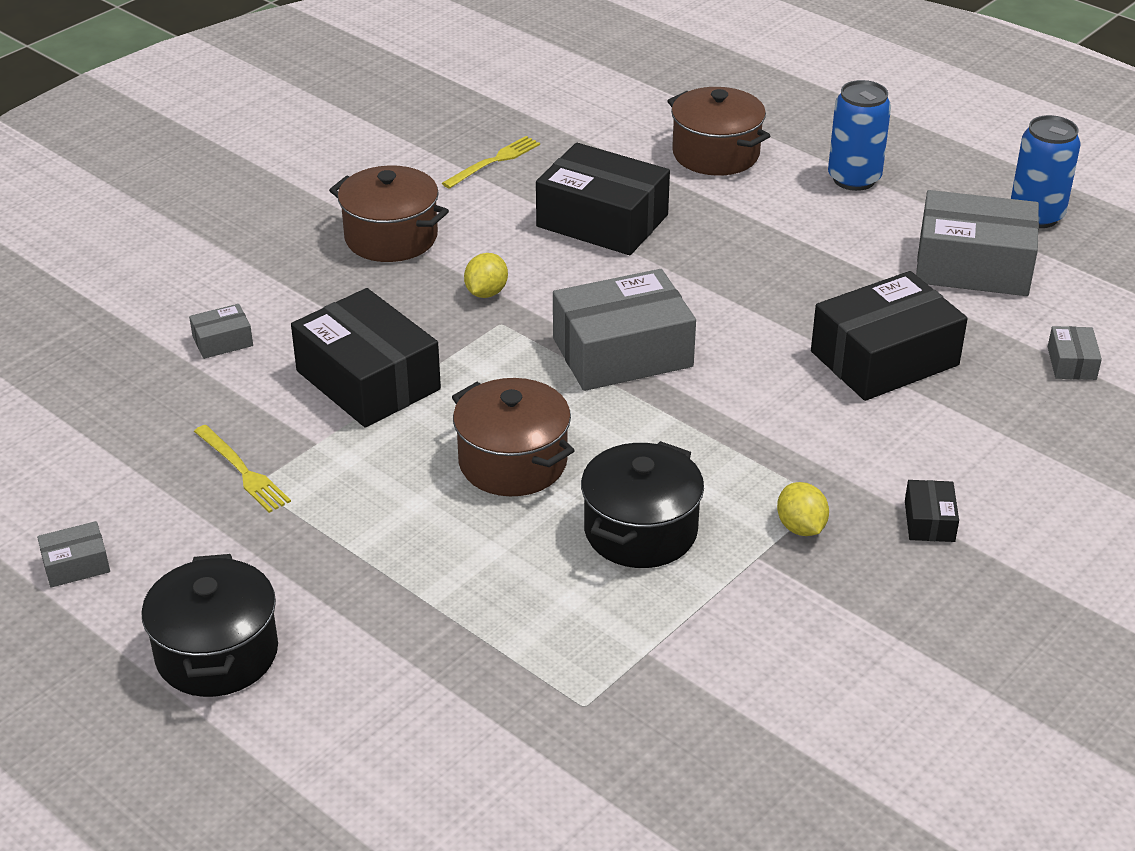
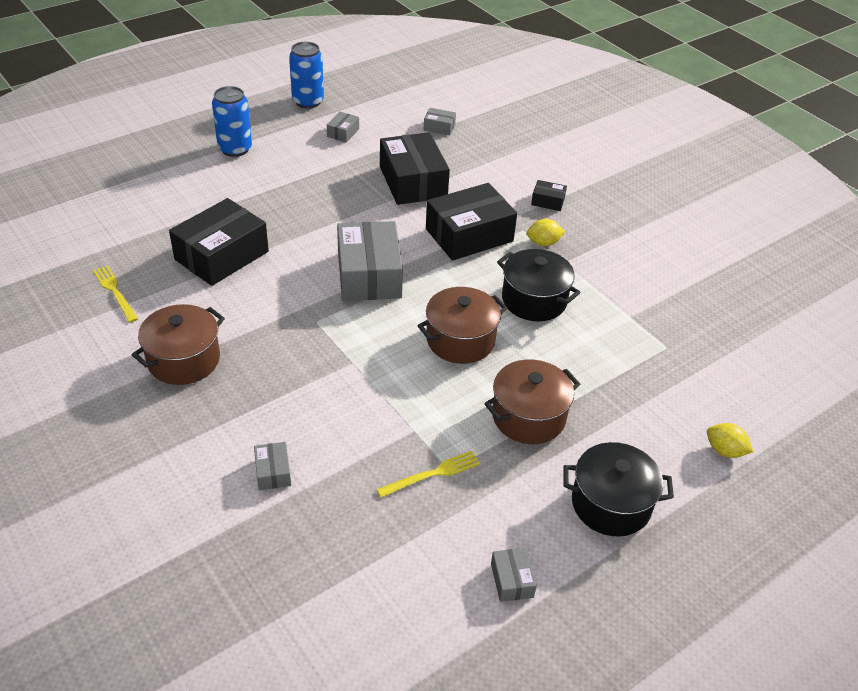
camera: 80 degrees left, 5 degrees up
black box [291,288,441,428] -> black box moved to [426,183,517,260]
yellow lemon [464,253,508,298] -> yellow lemon moved to [707,423,753,458]
brown pot [667,87,770,176] -> brown pot moved to [484,359,580,444]
grey box [916,190,1039,296] -> grey box [327,112,359,142], size x0.44

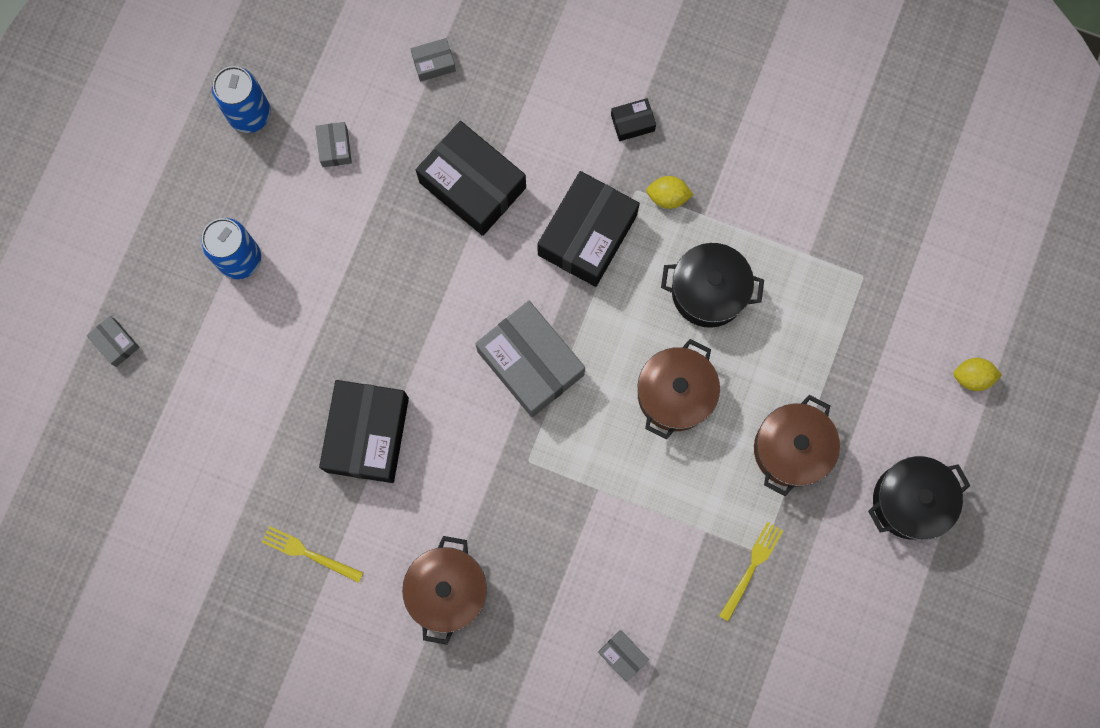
camera: 30 degrees left, 35 degrees up
grey box [491,548,537,602] -> grey box moved to [87,316,140,367]
yellow lemon [527,219,565,246] -> yellow lemon turned 45 degrees clockwise [646,176,694,209]

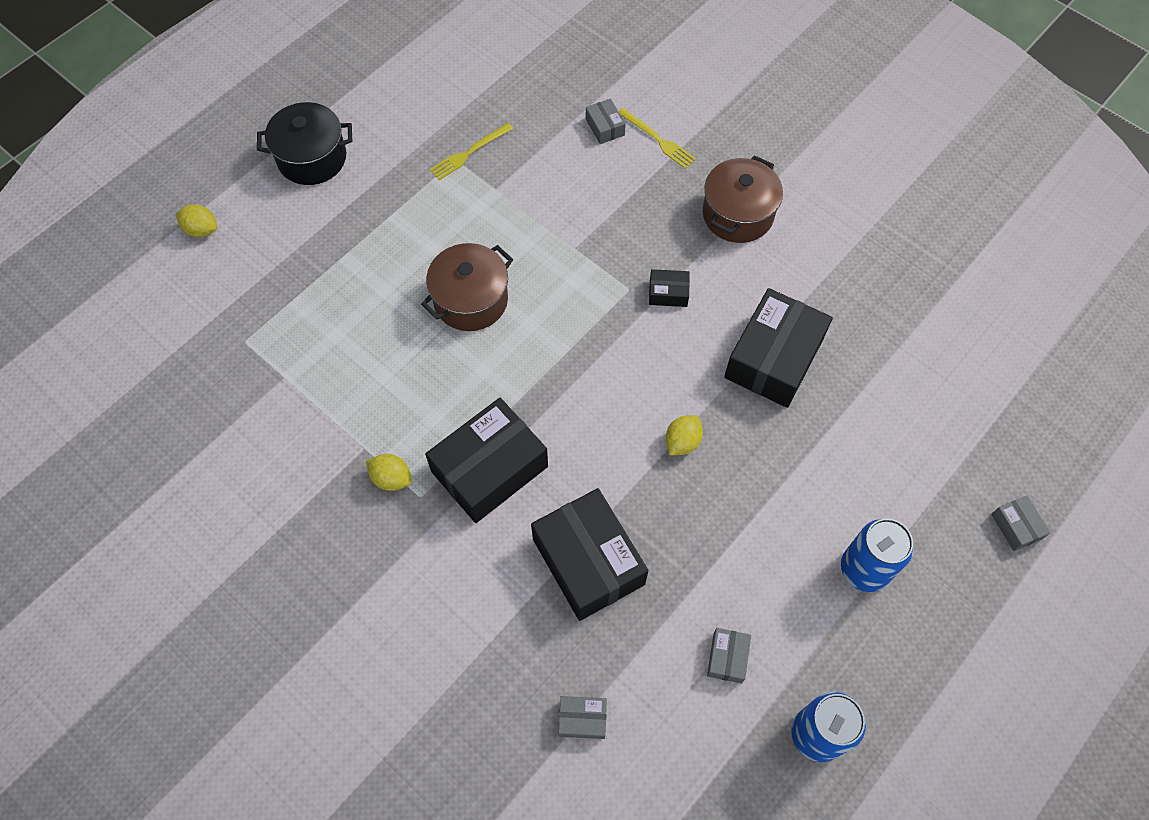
camera: 160 degrees left, 15 degrees down
yellow fork [262,526,363,583] -> yellow fork moved to [619,108,696,169]
grey box [475,301,585,417] -> none
black box [611,98,656,141] -> black box moved to [649,269,690,307]
black pot [661,243,764,328] -> none
brown pot [754,395,840,496] -> none
none -> yellow lemon [665,415,703,455]

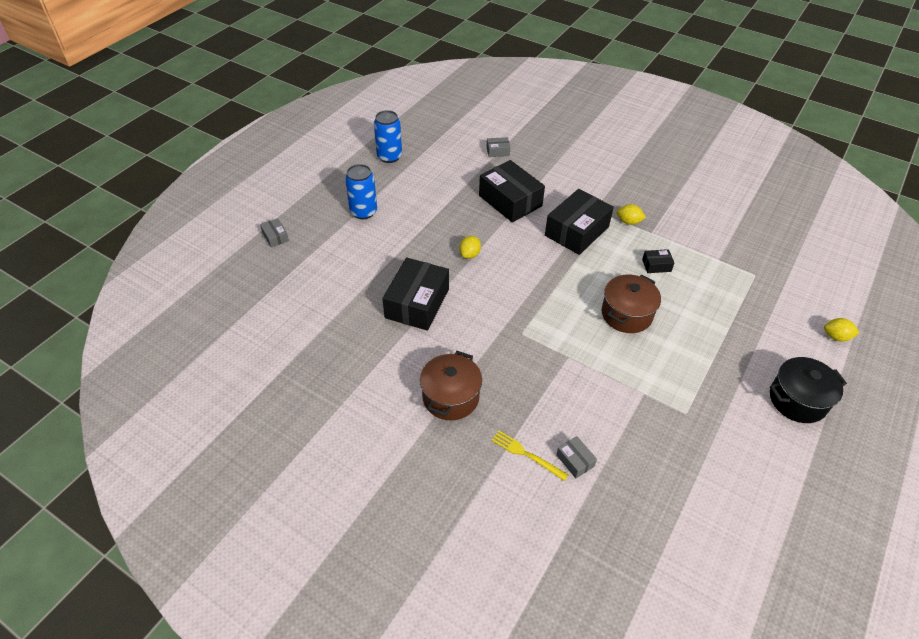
camera: 170 degrees right, 15 degrees down
yellow fork [430,123,514,180] -> none
black box [649,269,690,307] -> black box moved to [642,249,674,273]
grey box [707,628,751,684] -> none

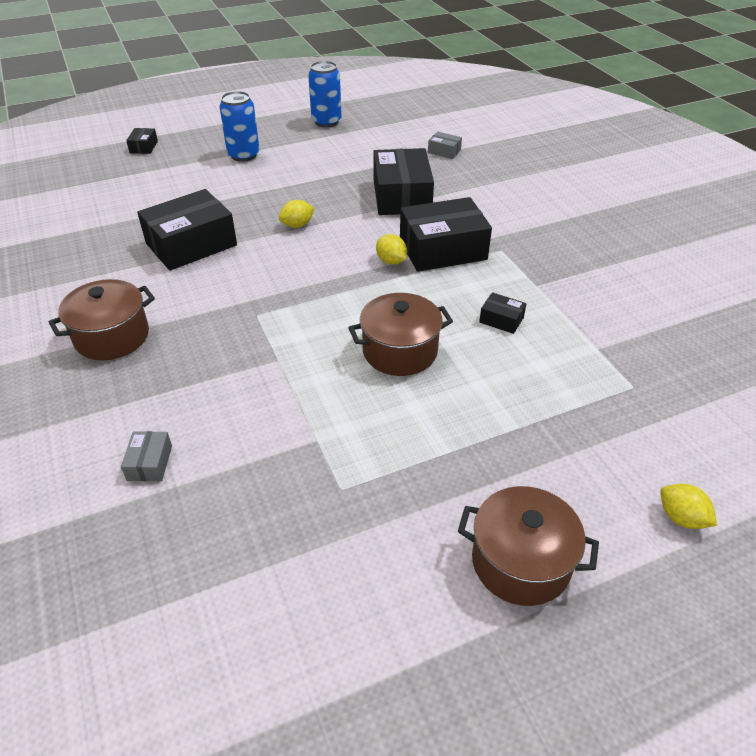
camera: 35 degrees right, 5 degrees down
grey box [260,218,289,248] -> black box [126,128,158,154]
yellow fork [491,431,568,481] -> none
yellow lemon [617,204,646,225] -> yellow lemon moved to [376,234,407,265]
black pot [770,357,847,423] -> brown pot [458,486,599,606]

